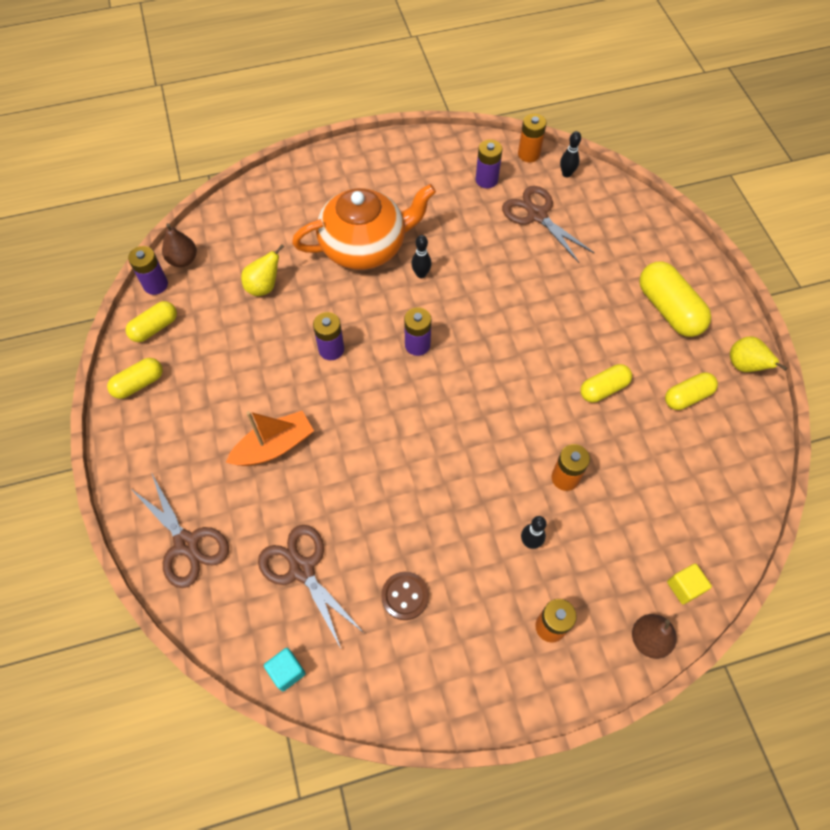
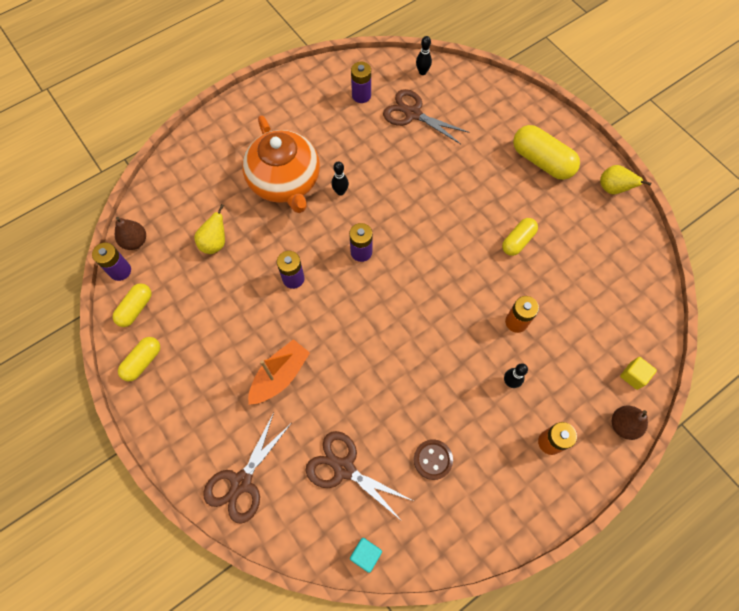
camera: 20 degrees left, 5 degrees up
brown scissors [130,472,229,588] -> brown scissors turned 90 degrees clockwise [203,412,291,524]
orange teapot [292,184,436,270] -> orange teapot turned 105 degrees clockwise [242,115,320,213]
orange battery [518,114,547,162] -> none
yellow capsule [665,372,718,410] -> none

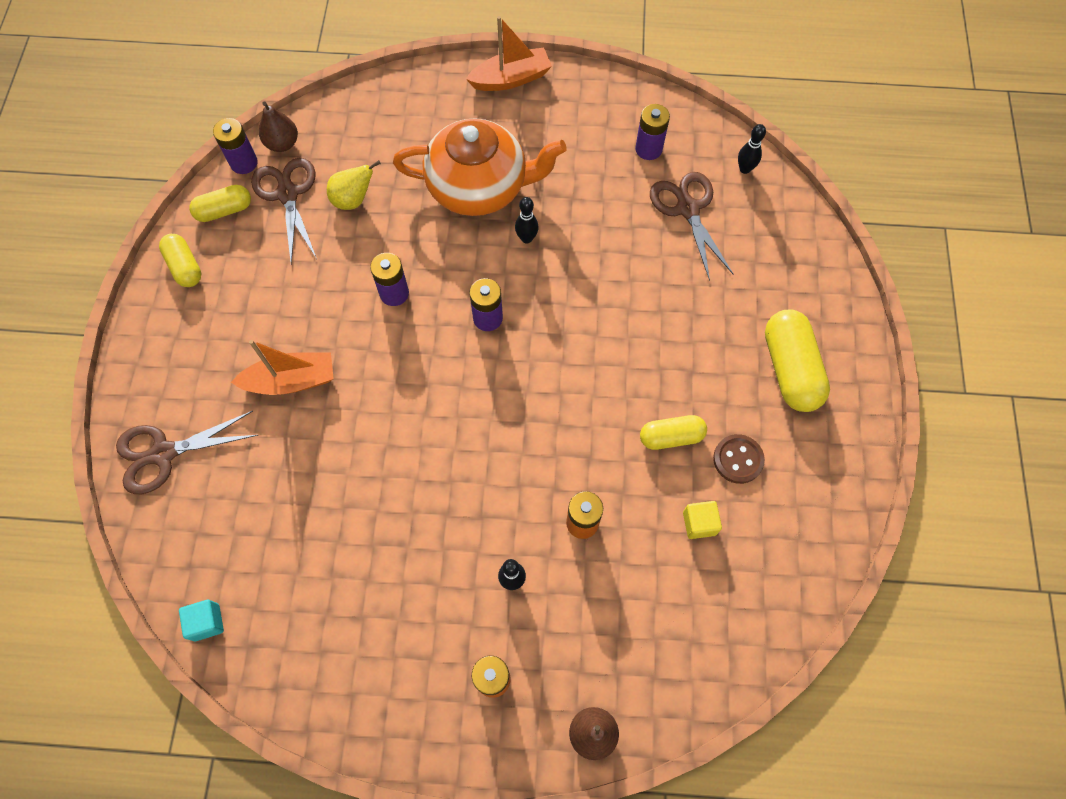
camera: 40 degrees right, 0 degrees up
yellow capsule [118,337,160,382] -> yellow capsule turned 75 degrees clockwise [159,234,201,287]
orange teapot [242,115,320,213] -> orange teapot turned 105 degrees counterclockwise [393,118,567,216]
brown scissors [306,431,413,520] -> brown scissors moved to [251,158,317,263]
brown button [414,439,453,480] -> brown button moved to [713,434,765,484]
yellow pear [600,165,652,194] -> none
yellow cube [620,357,657,390] -> yellow cube moved to [683,501,722,539]
none -> orange boat [466,16,552,91]

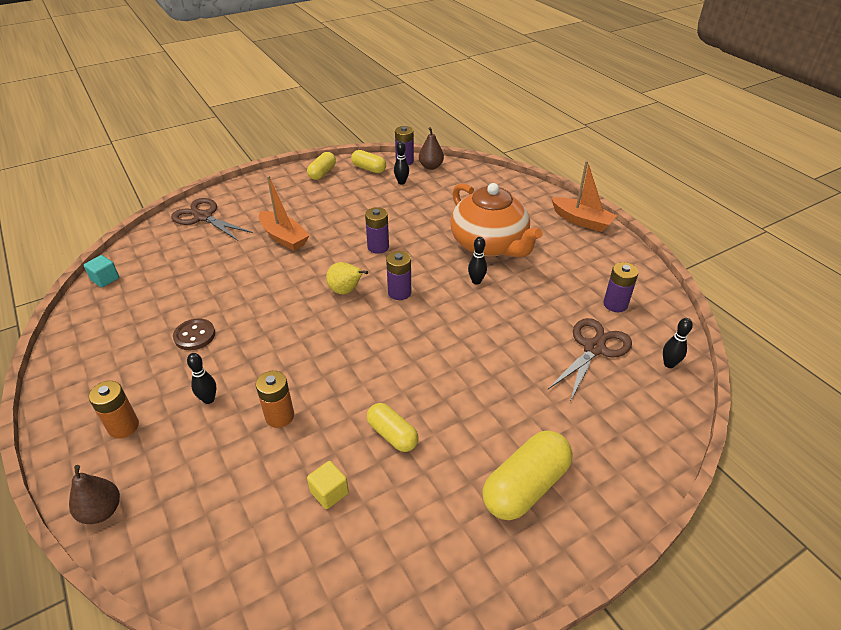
camera: 55 degrees right, 25 degrees down
brown scissors [251,158,317,263] -> black bowling pin [394,141,409,185]
yellow pear [327,160,381,210] -> yellow pear moved to [326,262,368,294]
brown button [713,434,765,484] -> brown button moved to [173,318,215,350]

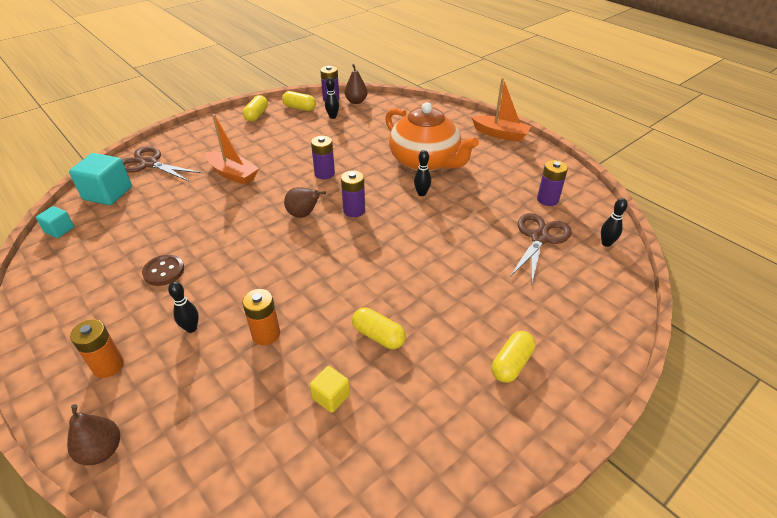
camera: 10 degrees left, 0 degrees up
yellow pear [326,262,368,294] -> brown pear [284,187,326,218]
yellow capsule [482,431,573,520] -> yellow capsule [492,331,536,383], size x0.61
none -> turquoise cube [69,153,132,205]

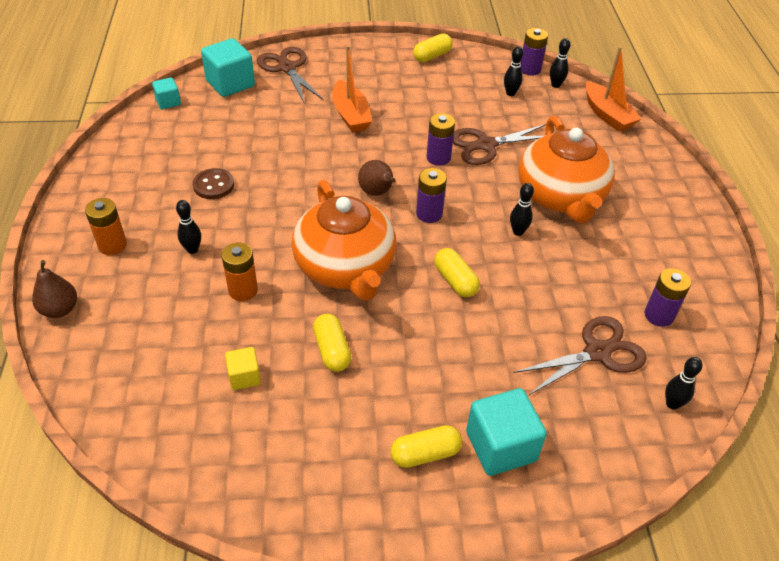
camera: 35 degrees right, 5 degrees up
yellow capsule [282,91,316,111] -> yellow capsule moved to [434,248,480,297]
brown pear [345,64,368,104] -> black bowling pin [550,38,570,88]
orange boat [471,78,531,142] -> orange boat moved to [585,47,641,132]
none -> orange teapot [292,180,396,301]
none -> brown scissors [453,124,546,165]
none -> turquoise cube [466,388,547,476]

